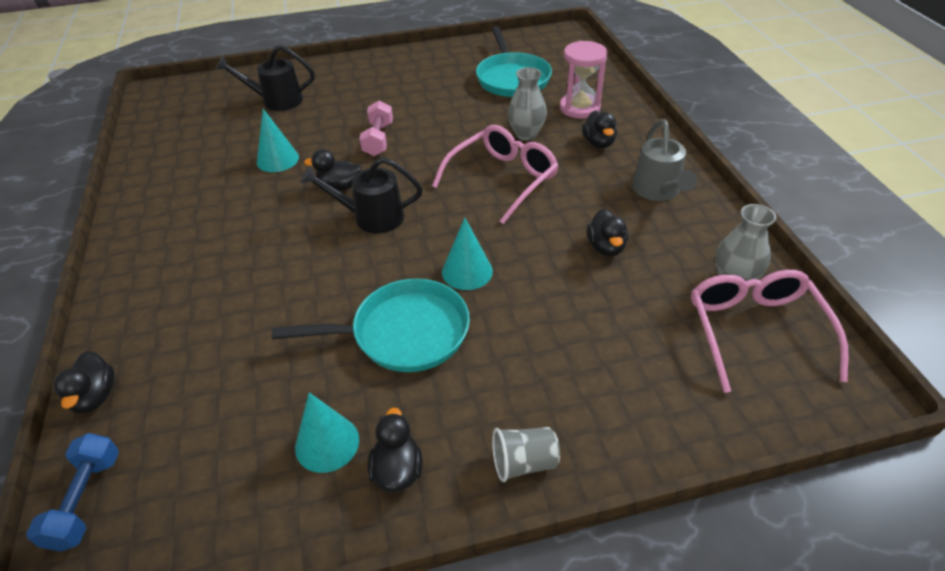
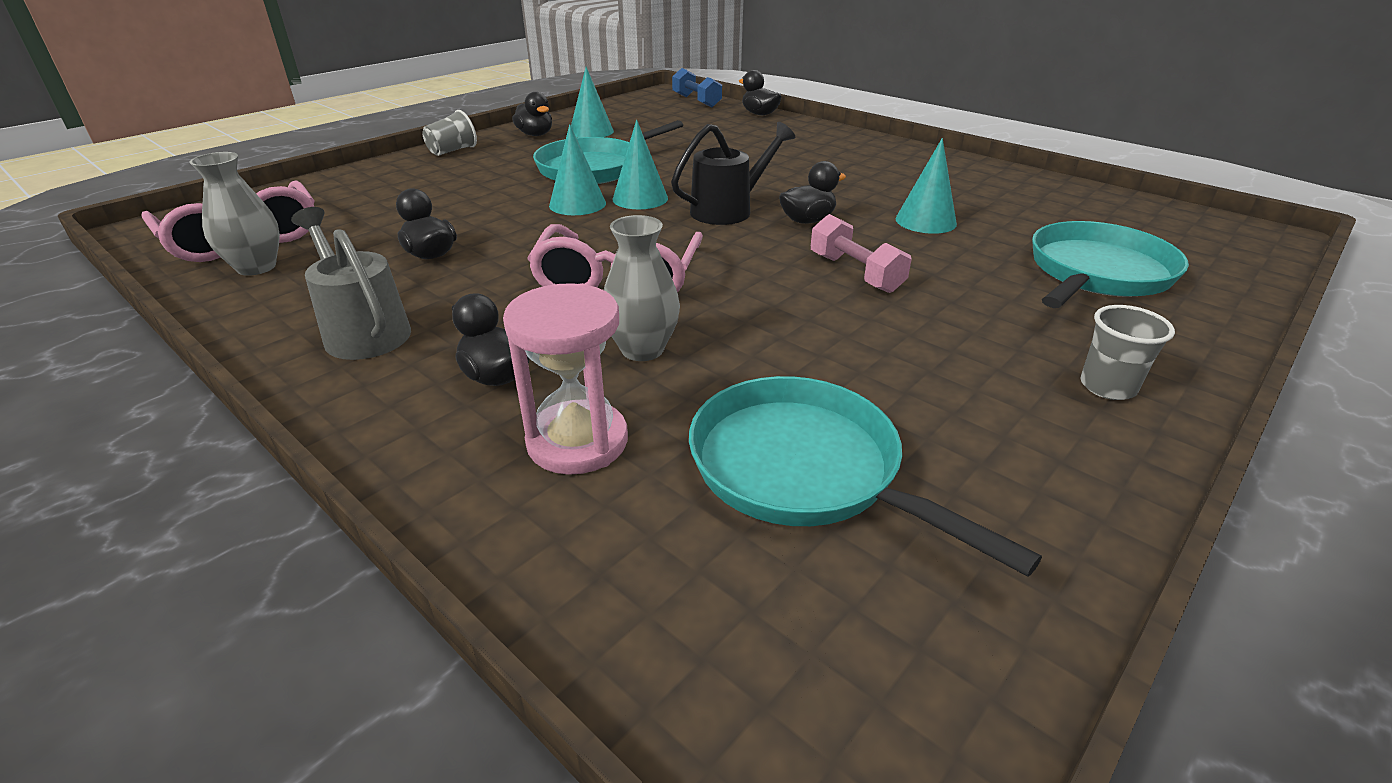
camera: 145 degrees right, 10 degrees down
black watering can [215,45,315,111] -> turquoise pan [1032,221,1189,308]
none -> turquoise cone [612,120,668,209]
none -> grey cup [1080,305,1175,400]

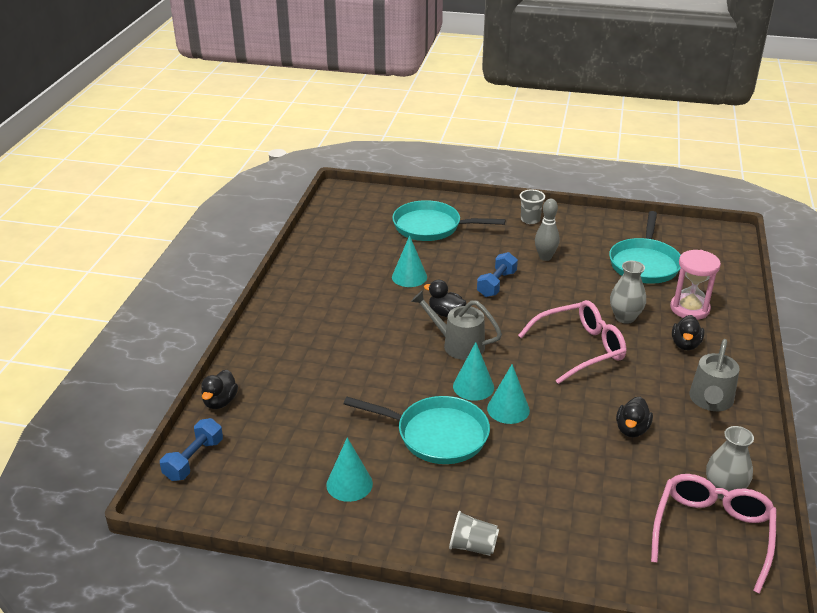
camera: 120 degrees left, 0 degrees up
black duck [512,92,552,136] -> none
black watering can [671,122,795,225] -> grey watering can [411,290,502,360]
pink dumbbell [811,214,912,293] -> blue dumbbell [477,252,518,297]
none -> grey bowling pin [535,199,559,261]

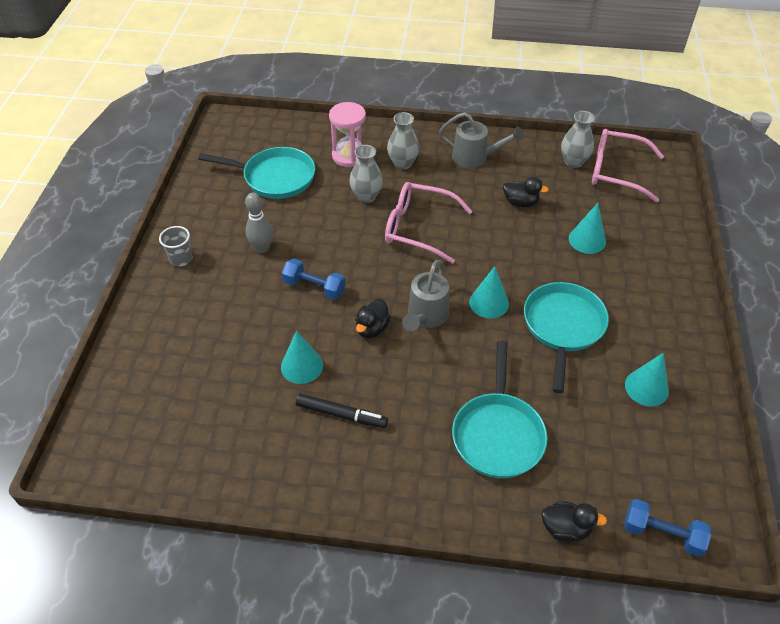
camera: 95 degrees left, 15 degrees up
turquoise pan [392,200,505,241] -> turquoise pan moved to [452,341,548,479]
grey cup [449,511,499,556] -> none
turquoise cone [487,364,530,424] -> turquoise cone moved to [569,203,606,254]
pink glasses [518,300,626,384] -> pink glasses turned 45 degrees counterclockwise [385,182,473,264]
black duck [672,315,704,350] -> grey vase [387,112,419,170]
none -> black marker [296,394,388,428]

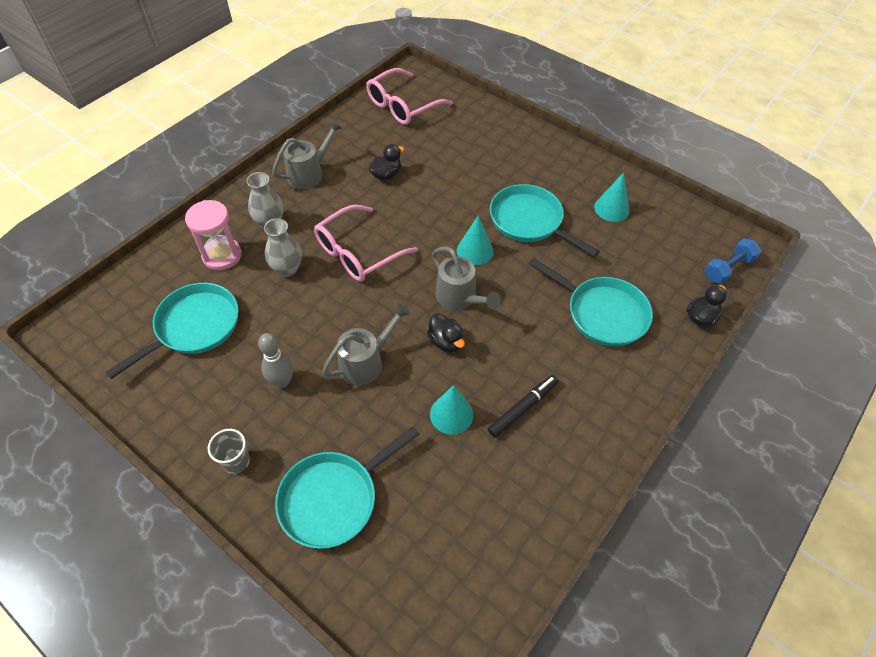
camera: 60 degrees left, 5 degrees up
blue dumbbell [282,259,345,300] -> grey watering can [322,303,411,385]
grey vase [561,111,595,168] -> none
turquoise cone [569,203,606,254] -> none
none -> turquoise pan [275,426,419,549]

